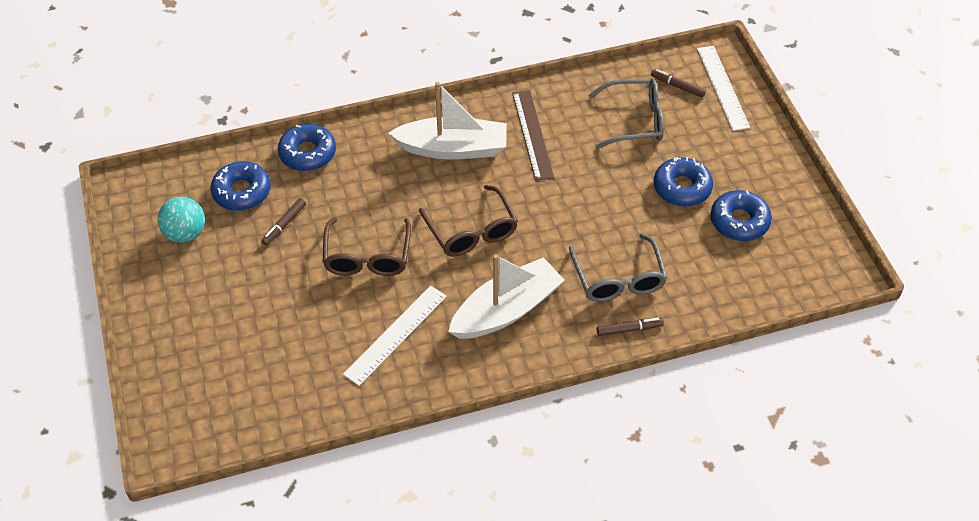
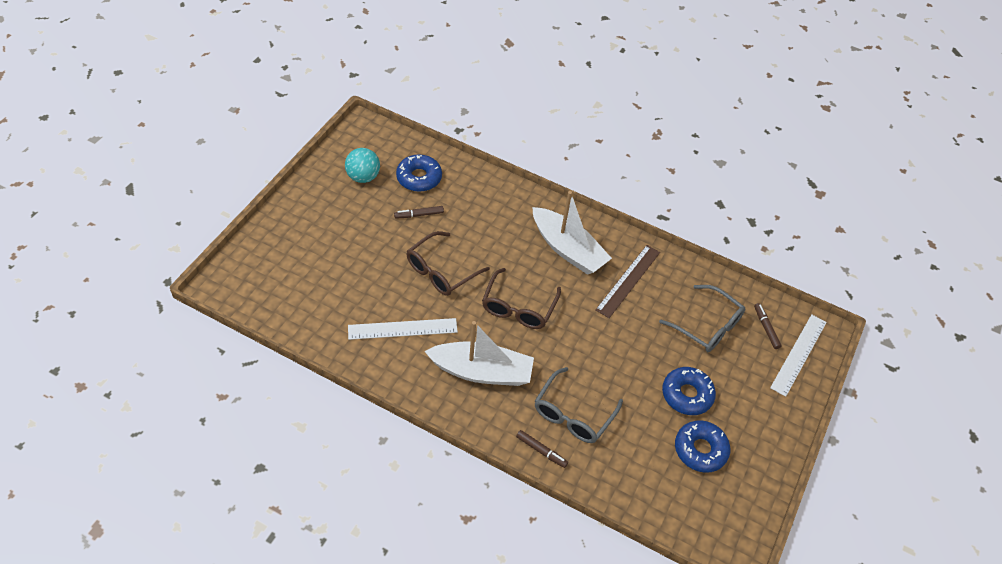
camera: 40 degrees right, 0 degrees up
blue donut [278,124,336,171] -> none

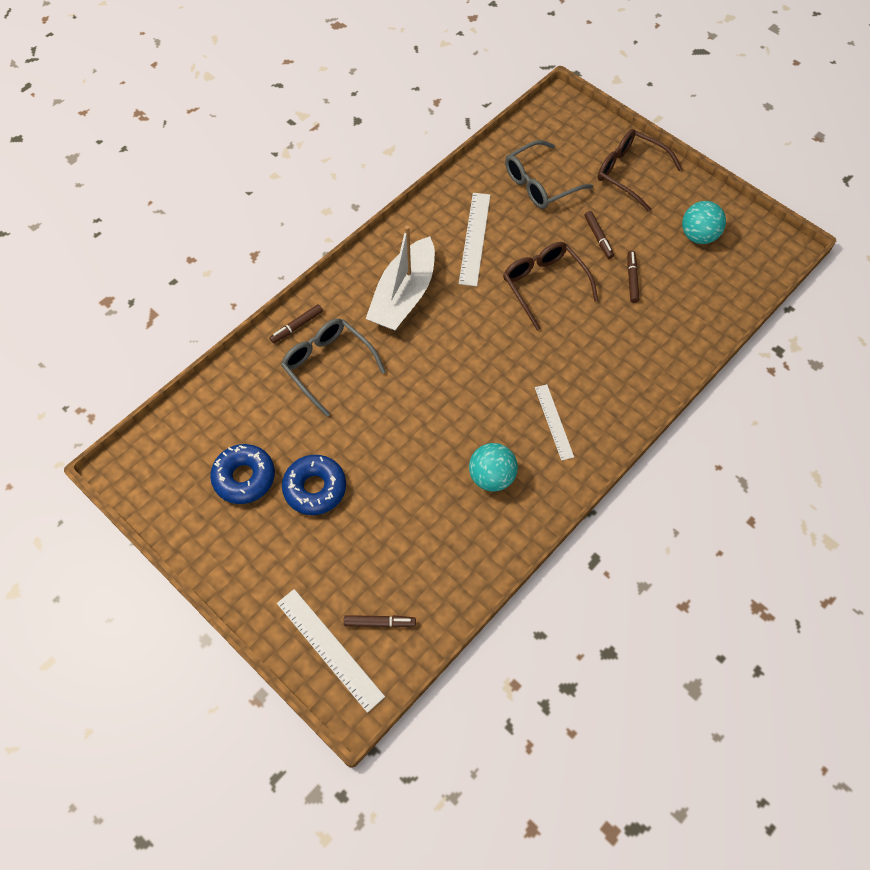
camera: 110 degrees right, 10 degrees up
blue donut [396,154,442,192] -> none
brown glasses [482,268,561,329] -> brown glasses moved to [597,129,682,212]
white boat [532,191,612,275] -> white ruler [535,384,574,461]
brown ruler [595,245,660,318] -> turquoise ball [469,443,518,492]
grey glasses [659,285,745,352] -> grey glasses moved to [505,140,593,209]
none -> brown marker [585,211,614,259]

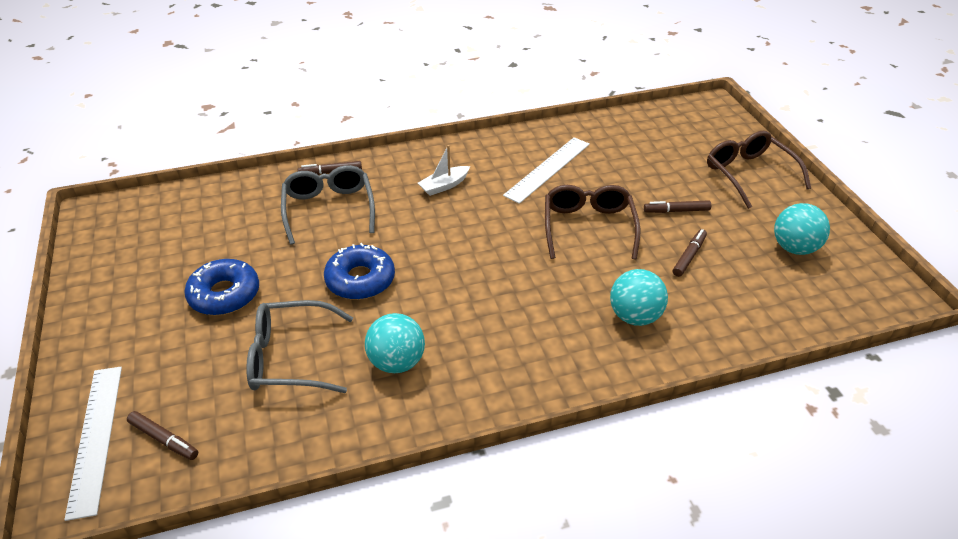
camera: 30 degrees right, 20 degrees down
blue donut [210,444,275,504] -> blue donut moved to [324,243,395,300]
white boat [366,225,435,331] -> white boat [418,145,470,196], size x0.47
grey glasses [505,140,593,209] -> grey glasses moved to [246,300,353,393]
white ruler [535,384,574,461] -> none
brown marker [585,211,614,259] -> brown marker turned 75 degrees clockwise [644,200,711,213]
none -> turquoise ball [610,269,668,326]

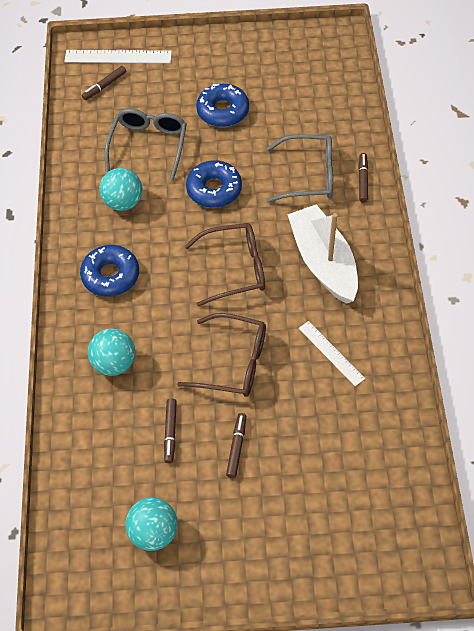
camera: 105 degrees right, 15 degrees up
white boat [418,145,470,196] -> white boat [287,204,358,304], size x2.13
white ruler [503,137,590,204] -> white ruler [299,321,365,386], size x0.66
brown marker [673,229,707,277] -> brown marker turned 45 degrees clockwise [164,399,177,463]
brown glasses [707,130,811,209] -> brown glasses moved to [185,223,265,307]
none -> blue donut [80,245,139,297]

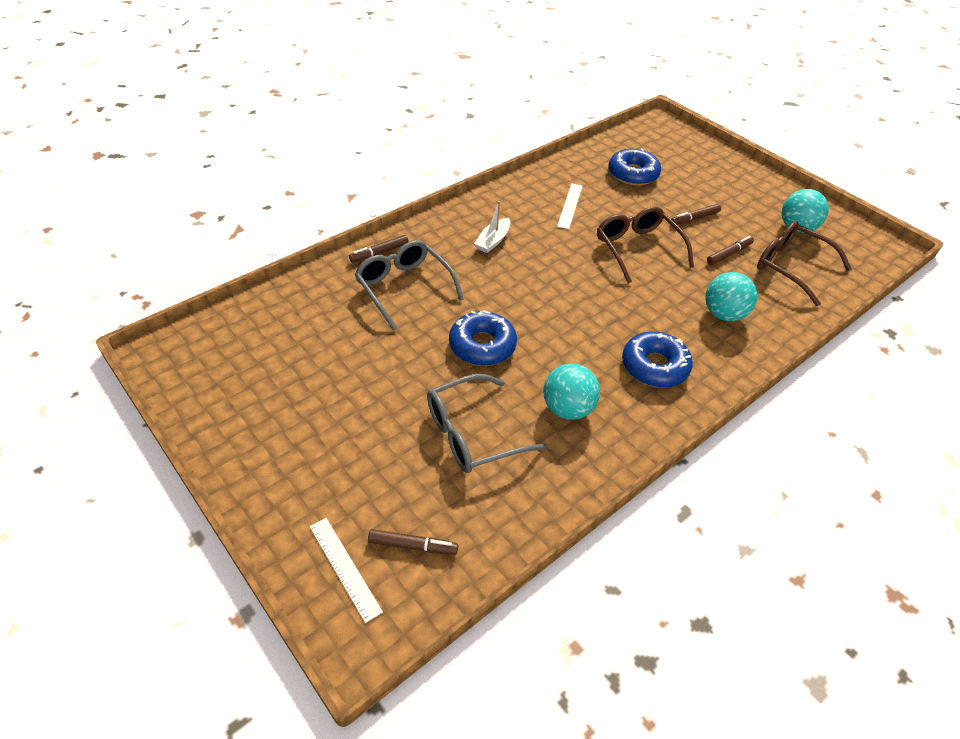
camera: 130 degrees left, 10 degrees down
white ruler [64,50,172,63] -> white ruler [310,518,383,623], size x0.66
brown glasses [185,223,265,307] -> brown glasses moved to [757,221,852,306]
blue donut [196,84,249,127] -> blue donut moved to [609,148,661,186]
white boat [287,204,358,304] -> white boat [474,201,510,253], size x0.47

